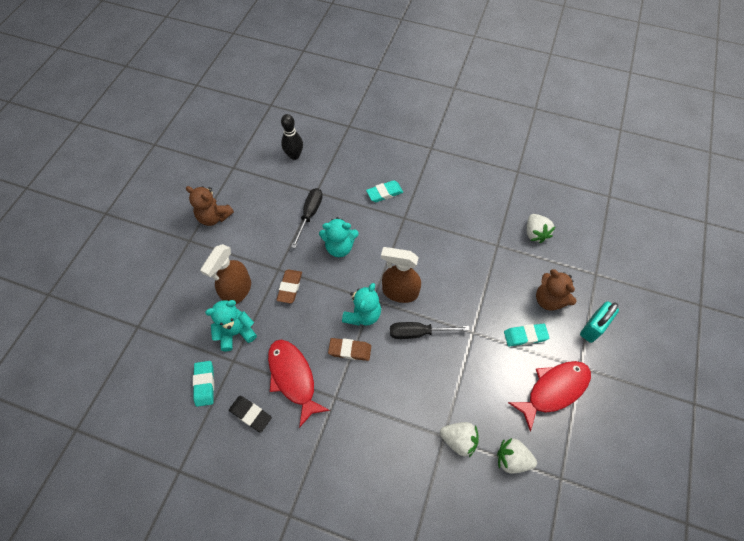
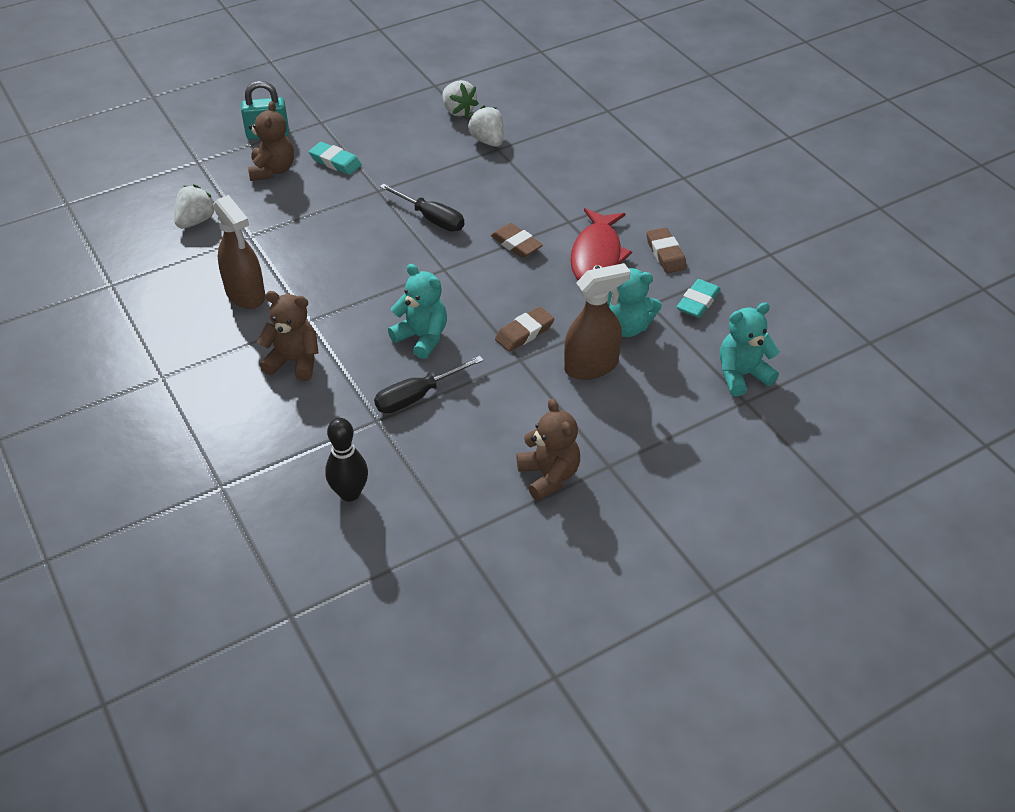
camera: 140 degrees left, 15 degrees down
black eraser [229,395,272,433] -> brown eraser [646,228,687,273]
turquoise teddy bear [342,283,381,326] -> turquoise teddy bear moved to [720,302,780,396]
turquoise eraser [366,180,403,202] -> brown teddy bear [257,291,319,381]
brown spray bottle [381,247,421,303] -> brown spray bottle moved to [213,195,265,309]
red fish [508,361,591,432] -> none

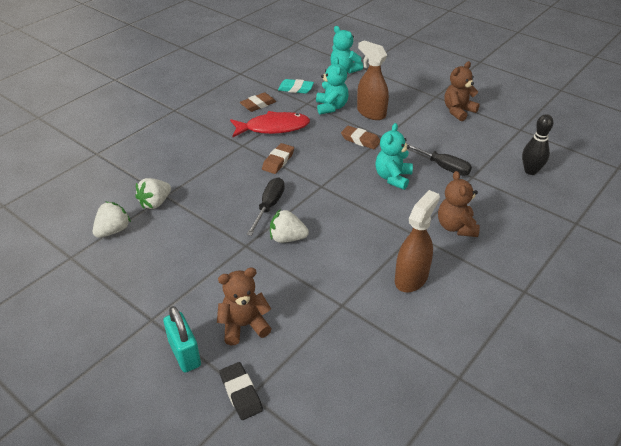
camera: 110 degrees left, 5 degrees down
white strawberry [174,184,214,229] -> white strawberry moved to [270,209,309,243]
turquoise eraser [309,142,362,175] -> none
none -> black eraser [219,362,263,420]

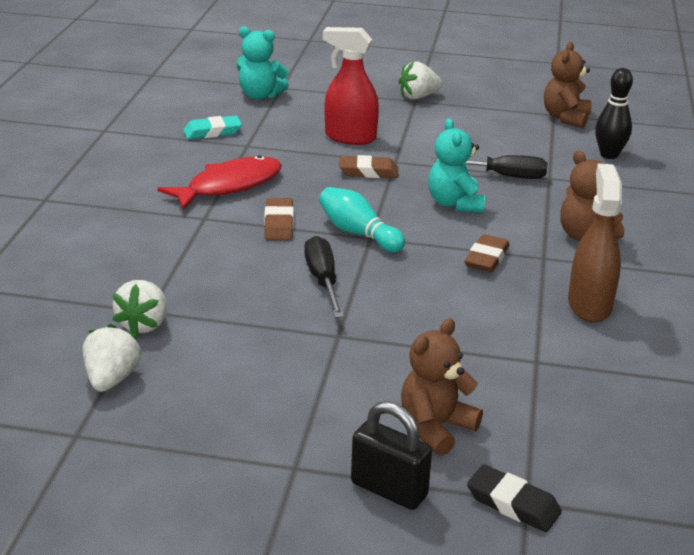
camera: 30 degrees left, 10 degrees down
turquoise padlock [163,306,201,373] -> black padlock [351,401,432,510]
brown eraser [240,92,276,112] -> brown eraser moved to [465,234,509,272]
white strawberry [270,209,309,243] -> white strawberry moved to [399,61,442,100]
turquoise teddy bear [316,58,348,115] -> none
brown spray bottle [357,40,389,120] -> red spray bottle [323,27,379,145]
brown teddy bear [444,61,480,121] -> brown teddy bear moved to [544,42,591,128]
none -> turquoise bowling pin [319,187,405,252]

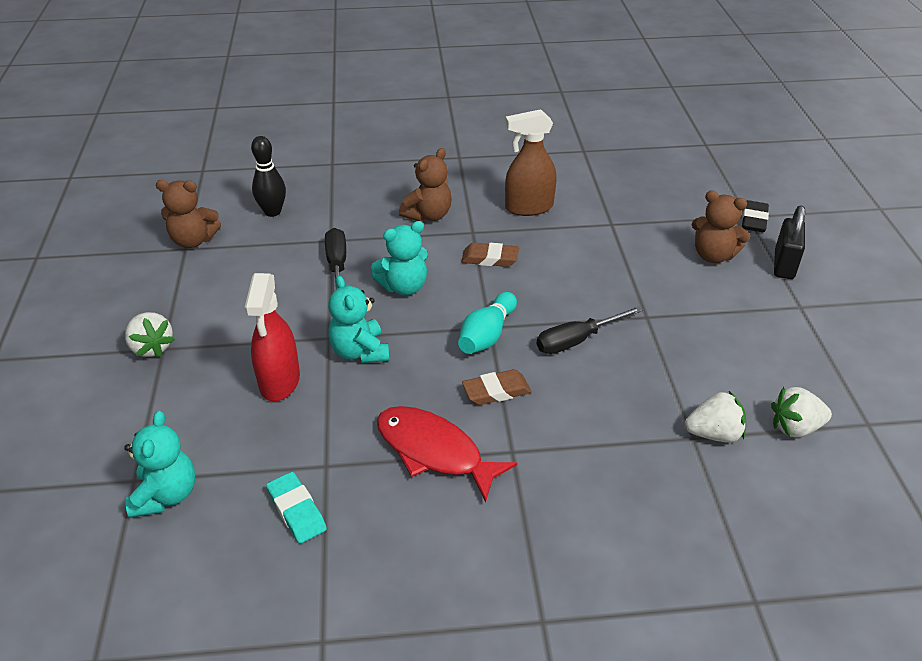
camera: 105 degrees left, 10 degrees up
brown eraser [339,155,398,178] -> turquoise teddy bear [328,276,389,363]

